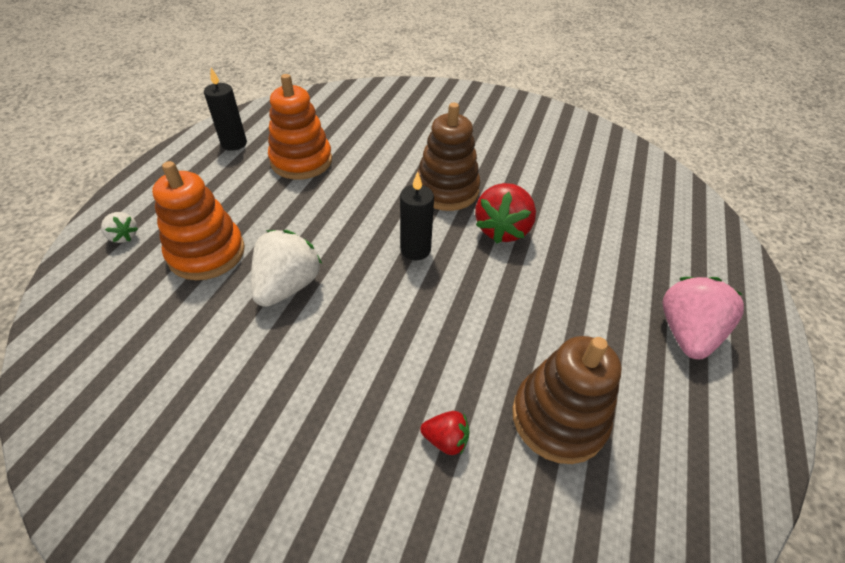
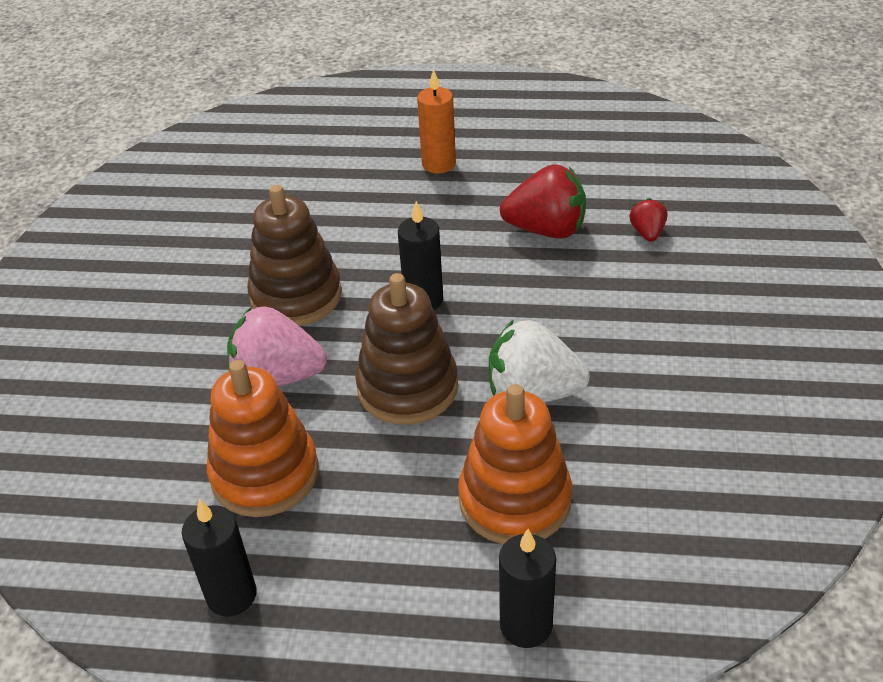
camera: 100 degrees left, 5 degrees down
white strawberry [101,212,138,243] -> black candle [499,529,556,648]
red strawberry [475,183,536,243] -> red strawberry moved to [500,164,586,239]
brown stacking toy [512,336,622,464] -> brown stacking toy moved to [355,273,458,425]
pink strawberry [662,277,744,359] -> pink strawberry moved to [227,306,327,386]
none -> orange candle [417,69,456,173]

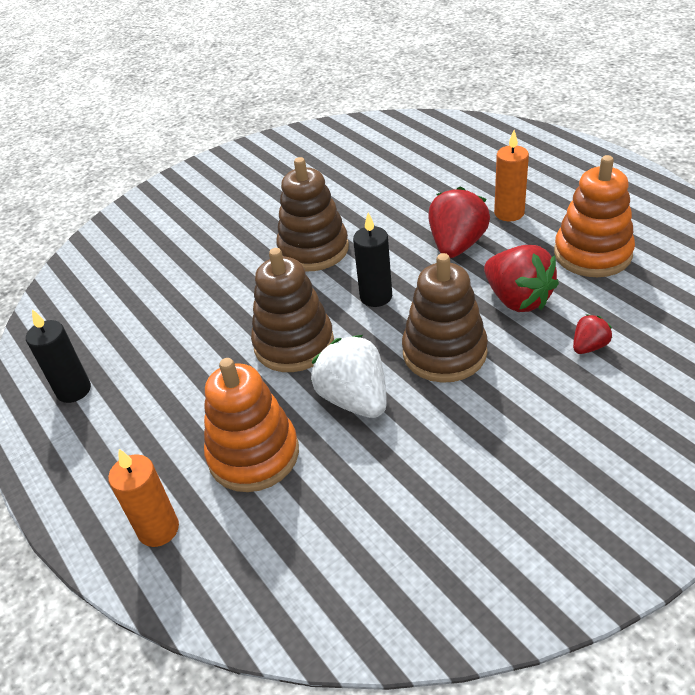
camera: 50 degrees right, 0 degrees up
orange stacking toy [207,360,319,517] -> orange stacking toy moved to [554,155,635,277]
pink strawberry [227,306,327,386] -> none
black candle [499,529,556,648] -> orange candle [108,449,179,547]
none -> brown stacking toy [402,253,488,383]
none -> red strawberry [429,187,490,258]

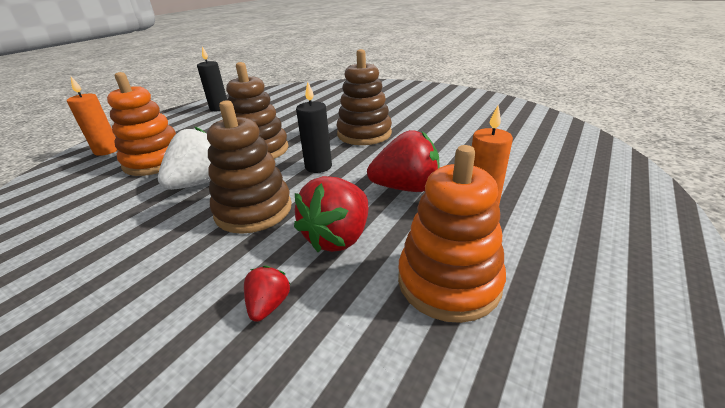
camera: 65 degrees right, 10 degrees down
red strawberry [573,314,612,354] -> red strawberry turned 105 degrees counterclockwise [244,265,290,322]

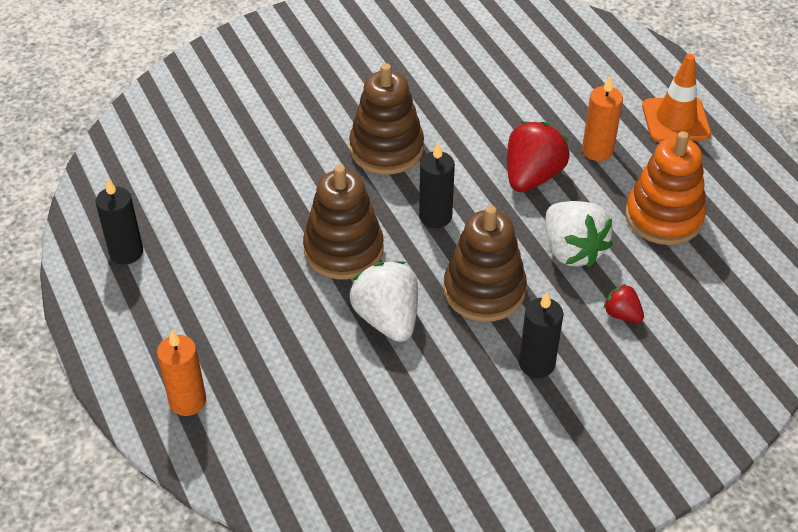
camera: 60 degrees left, 15 degrees up
orange stacking toy [107,72,176,176] -> none
red strawberry [294,176,368,252] -> white strawberry [545,201,613,268]
none -> black candle [519,292,563,378]
none -> orange traffic cone [642,54,711,142]

